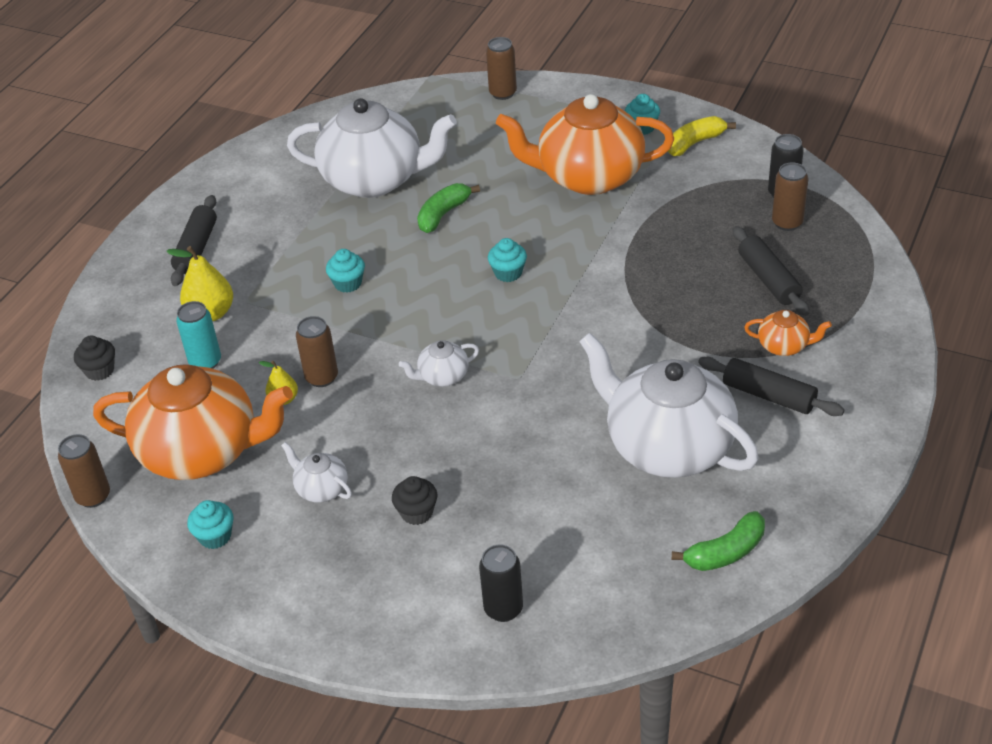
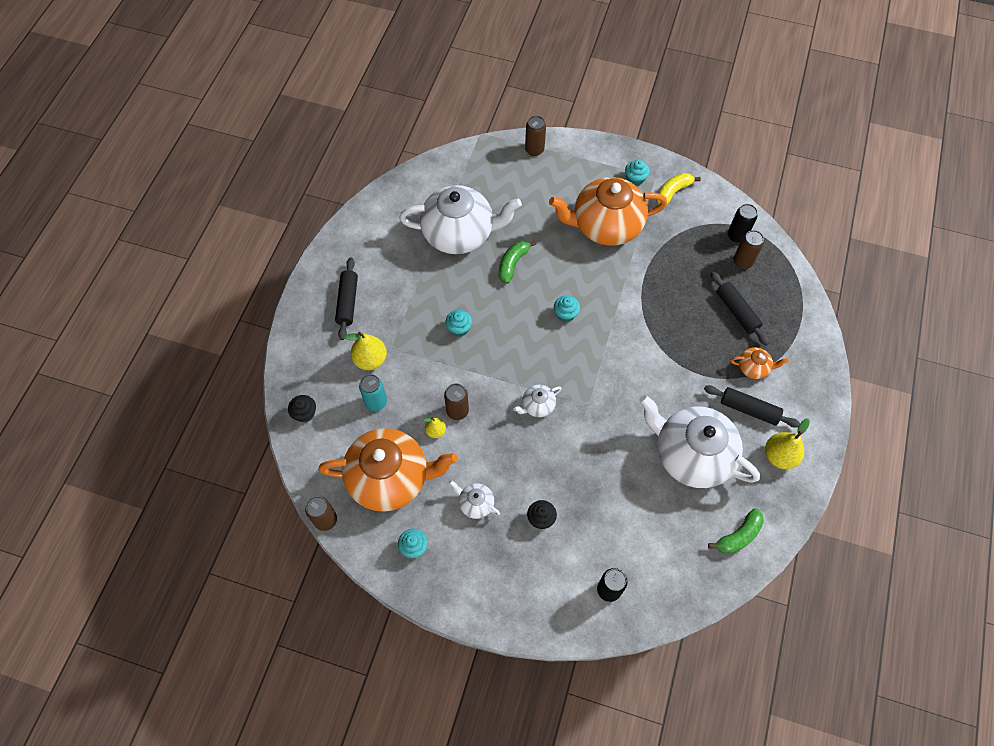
camera: 10 degrees left, 20 degrees up
none -> yellow pear [765,418,810,469]

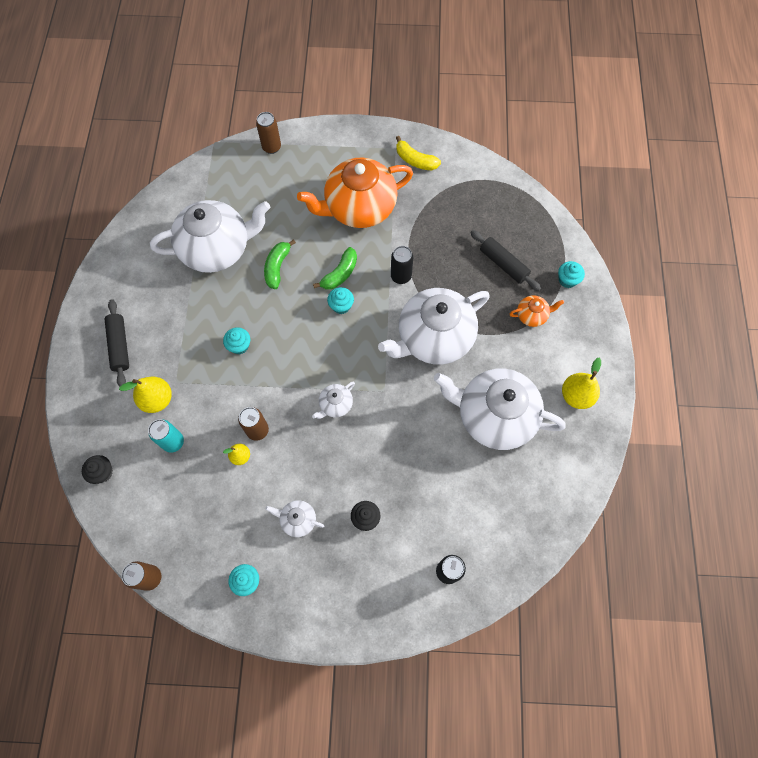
camera: 15 degrees left, 5 degrees up
orange teapot [319,428,458,512] -> none
turquoise cupcake [625,160,649,186] -> turquoise cupcake moved to [558,261,585,288]
yellow banana [656,173,701,205] -> yellow banana turned 90 degrees counterclockwise [396,136,441,171]
black rolling pin [704,385,800,428] -> none
green banana [708,509,764,554] -> green banana moved to [313,247,357,290]
black can [728,204,757,243] -> black can moved to [391,246,413,284]
brown can [733,230,764,269] -> none
none -> white teapot [378,288,490,365]

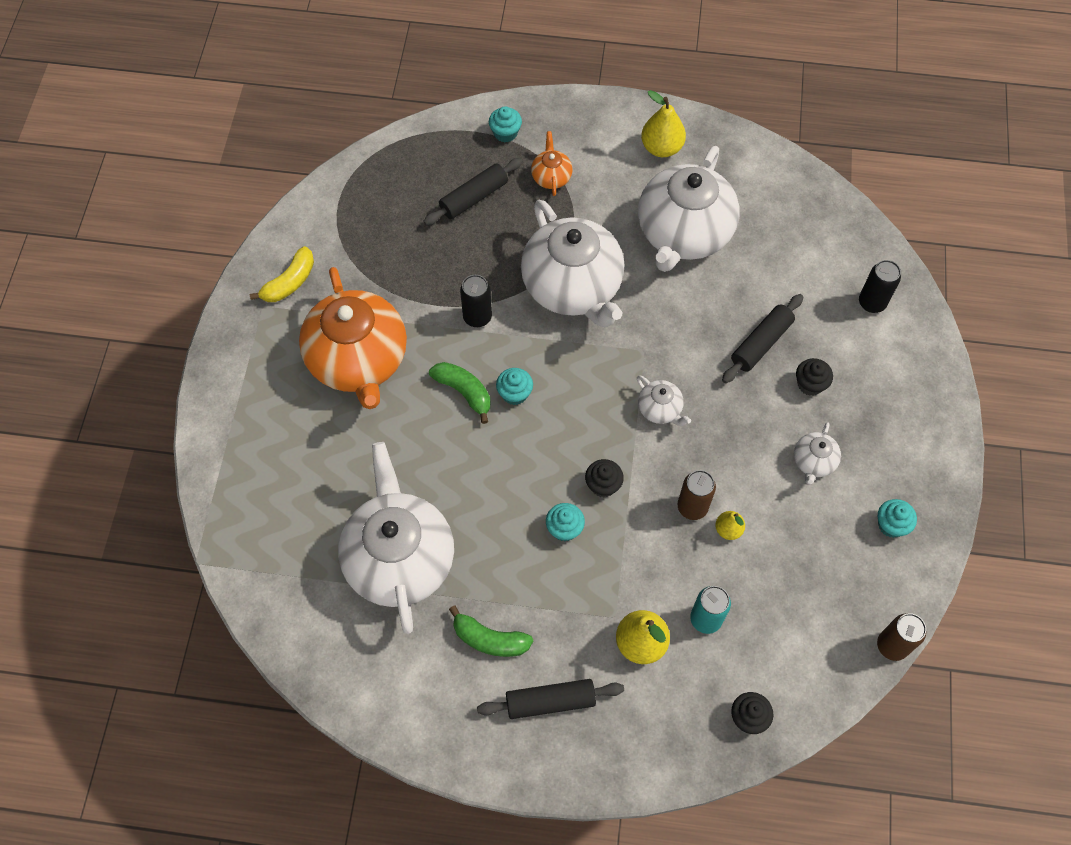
camera: 85 degrees left, 5 degrees down
brown can [256,112,281,154] -> none
green banana [264,239,296,289] -> green banana moved to [449,606,534,657]
none -> black cupcake [585,459,624,497]
none -> black rolling pin [722,294,803,383]

